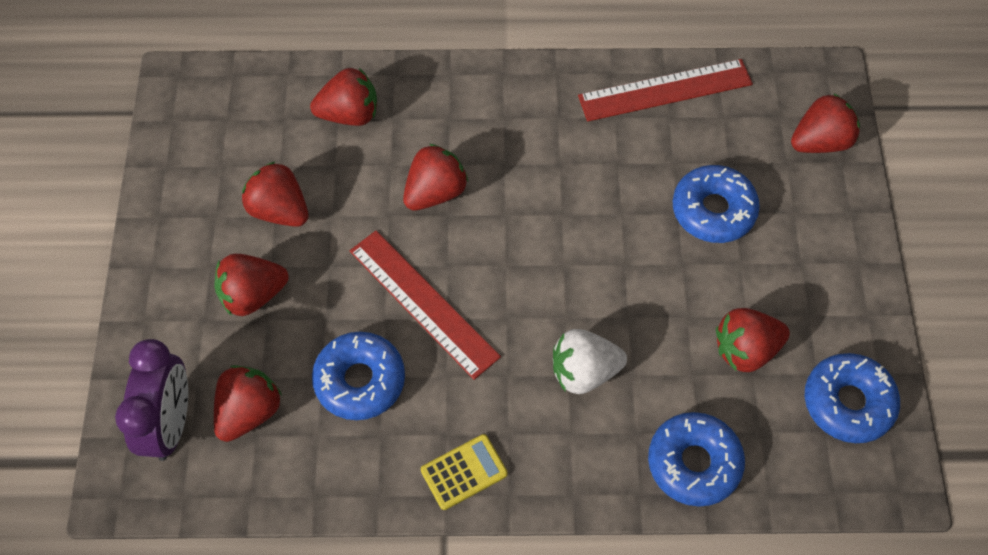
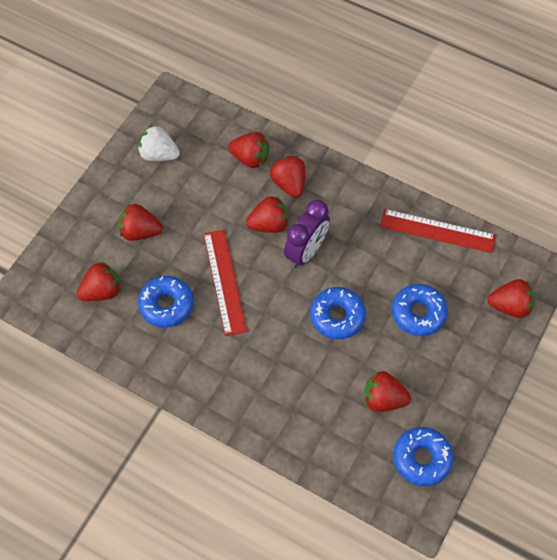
camera: 30 degrees right, 0 degrees up
purple clock [115,339,188,461] -> purple clock moved to [284,200,330,268]
red strawberry [242,161,309,227] -> red strawberry moved to [270,156,305,198]
yellow calculator [421,434,508,510] -> none
white strawberry [553,329,627,394] -> white strawberry moved to [138,126,180,161]
blue donut [648,412,745,507] -> blue donut moved to [310,287,366,339]

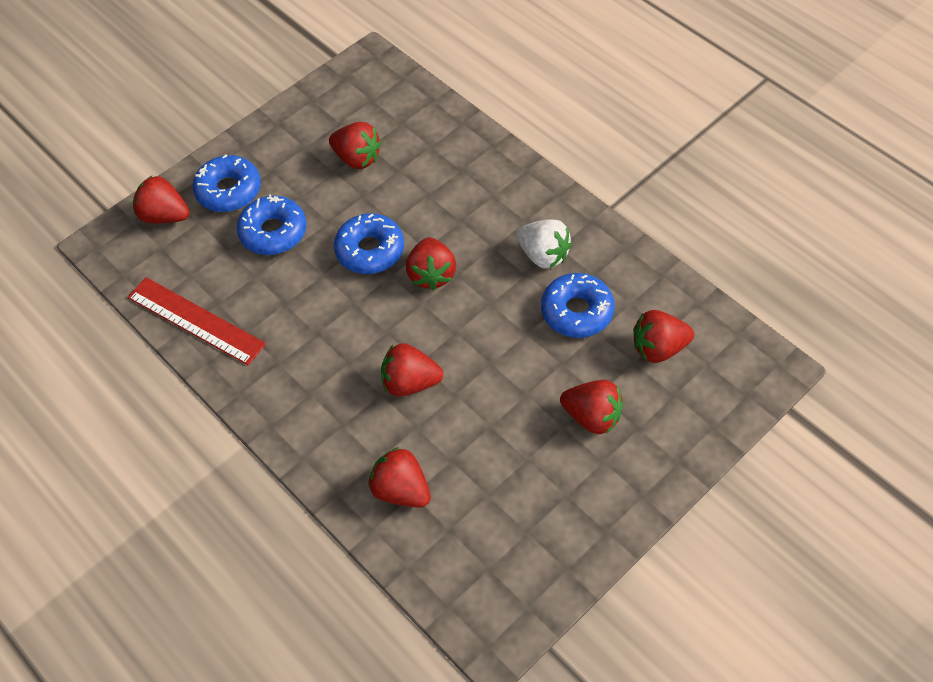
camera: 160 degrees left, 5 degrees down
white strawberry [138,126,180,161] -> white strawberry moved to [516,219,572,268]
red ruler [204,230,247,336] -> none
red strawberry [270,156,305,198] -> red strawberry moved to [406,237,456,291]
purple clock [284,200,330,268] -> none
blue donut [393,427,453,486] -> blue donut moved to [193,154,261,212]

